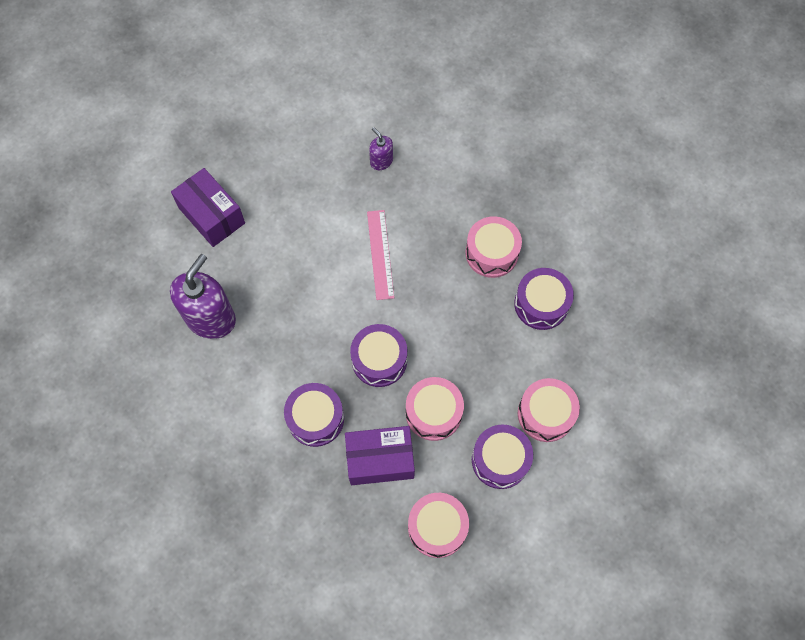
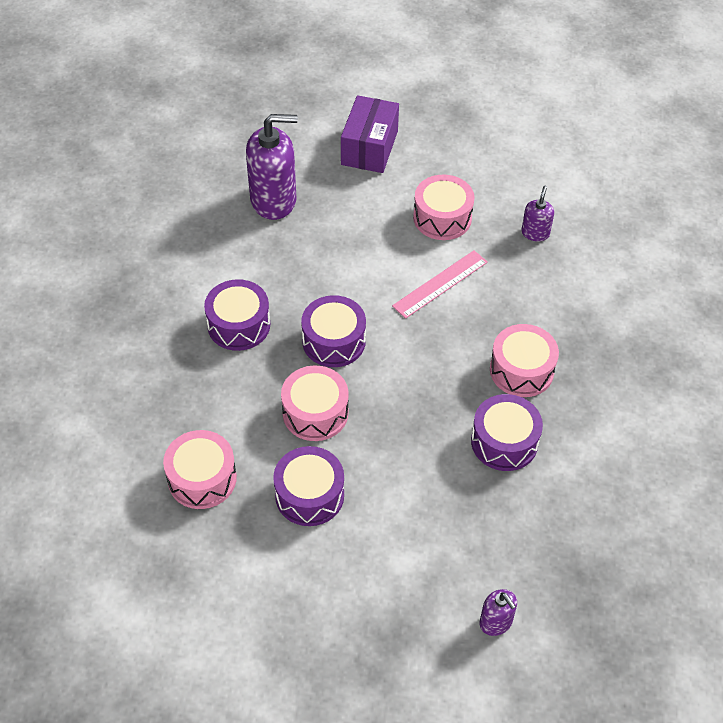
camera: 55 degrees right, 15 degrees down
purple box [345,426,415,485] -> none
pink drum [518,378,580,442] -> pink drum moved to [413,174,474,240]
none -> purple soap dispenser [480,589,517,636]

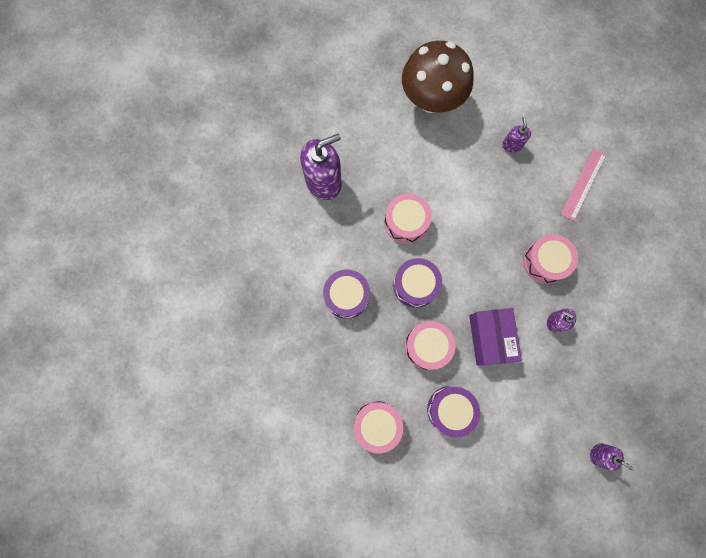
camera: 20 degrees left, 25 degrees up
purple box [341,95,399,173] -> purple box moved to [469,308,522,365]
pink ruler [392,250,488,319] -> pink ruler moved to [561,148,606,221]
pink drum [413,174,474,240] -> pink drum moved to [384,194,432,244]
purple drum [471,394,543,471] -> purple soap dispenser [547,309,576,332]
none -> brown mushroom [402,41,474,113]

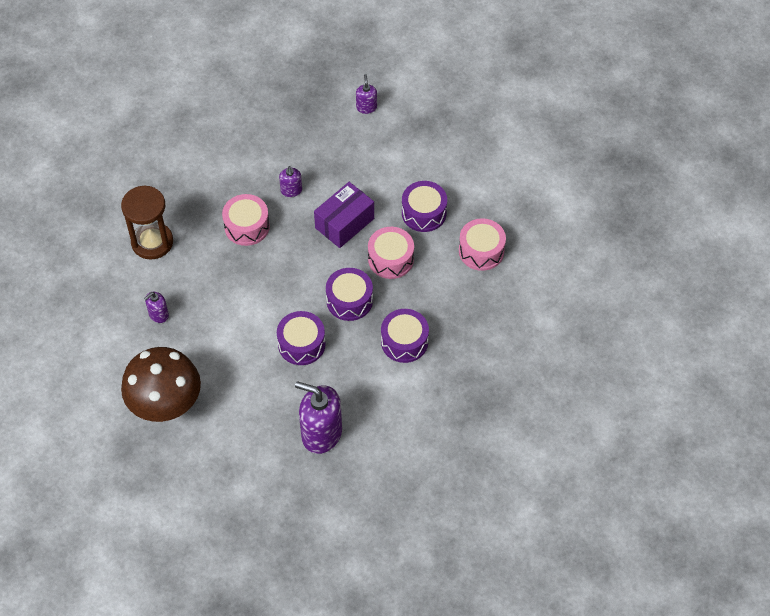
camera: 130 degrees left, 20 degrees down
pink drum [384,194,432,244] -> purple drum [277,311,325,365]
pink ruler [561,148,606,221] -> brown hourglass [121,185,173,260]

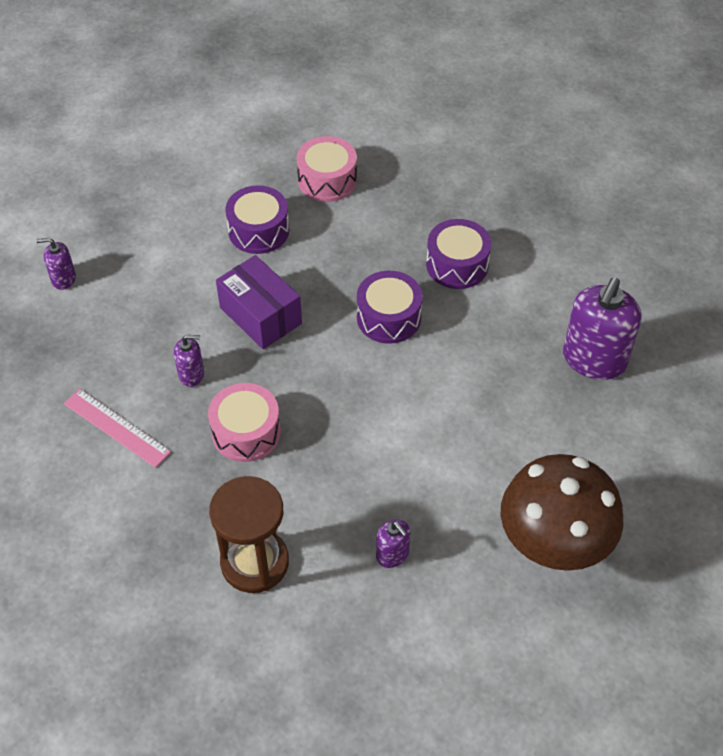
camera: 85 degrees left, 5 degrees down
purple drum [277,311,325,365] -> none
pink drum [368,227,414,279] -> none
none -> pink ruler [64,389,171,468]

